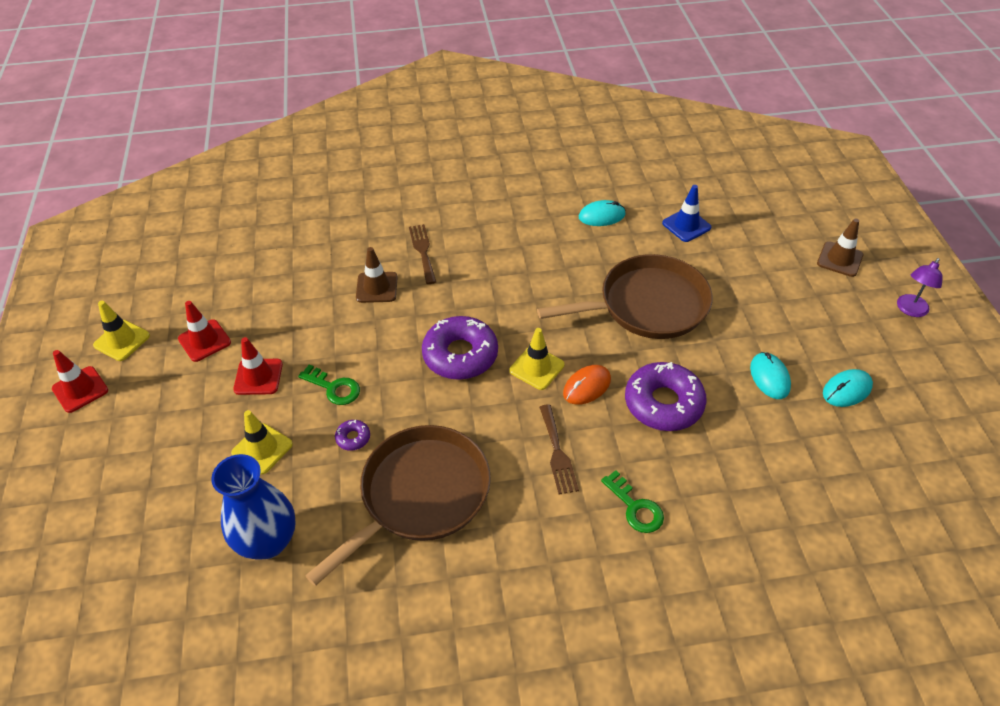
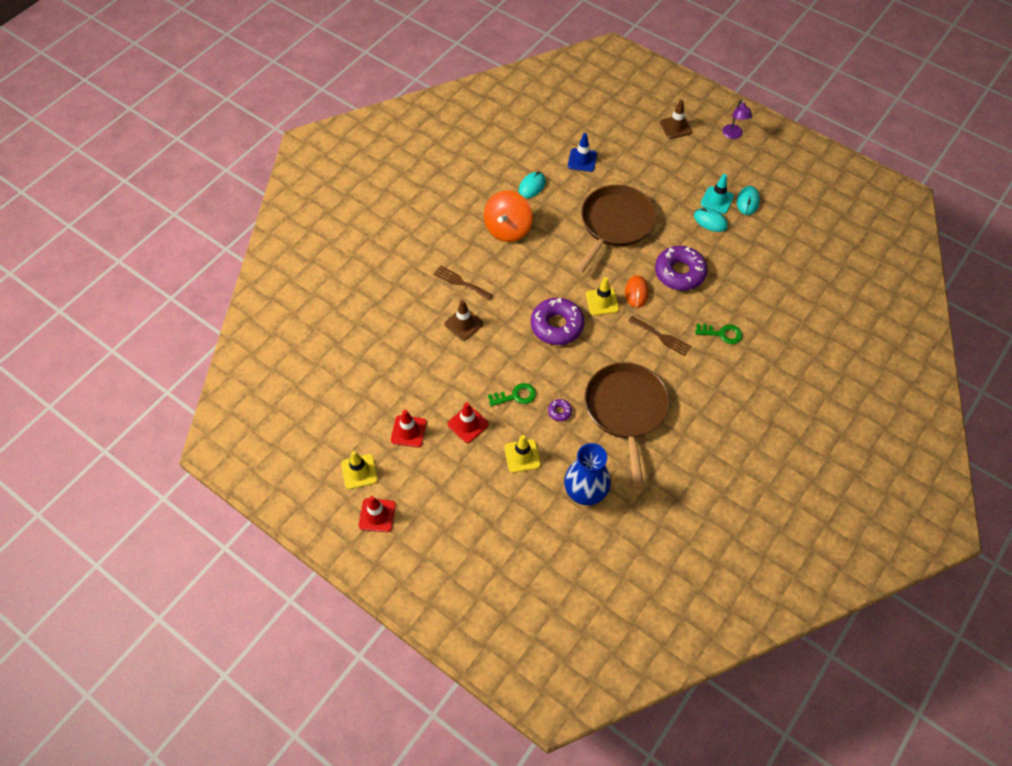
camera: 45 degrees left, 10 degrees up
none -> orange spinning top [484,190,533,242]
none -> turquoise traffic cone [701,174,734,214]

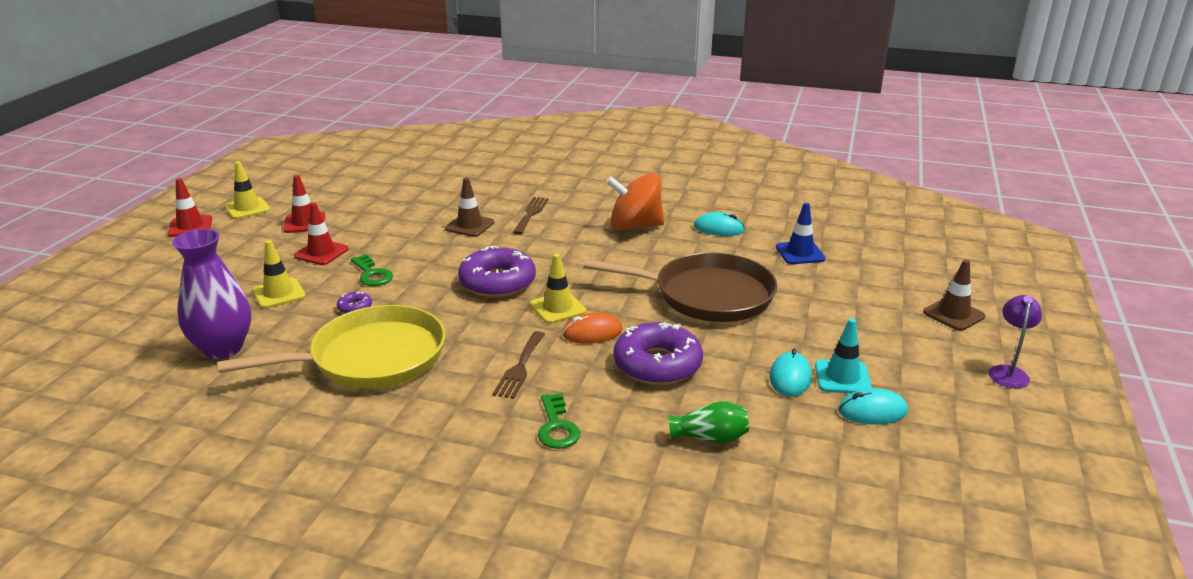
camera: 70 degrees right, 30 degrees down
blue vase [564,443,611,505] -> purple vase [172,229,251,359]
brown pan [585,362,669,487] -> yellow pan [217,305,445,389]
purple lamp [722,100,752,139] -> purple lamp turned 135 degrees clockwise [989,295,1042,388]
none -> green vase [668,401,749,443]

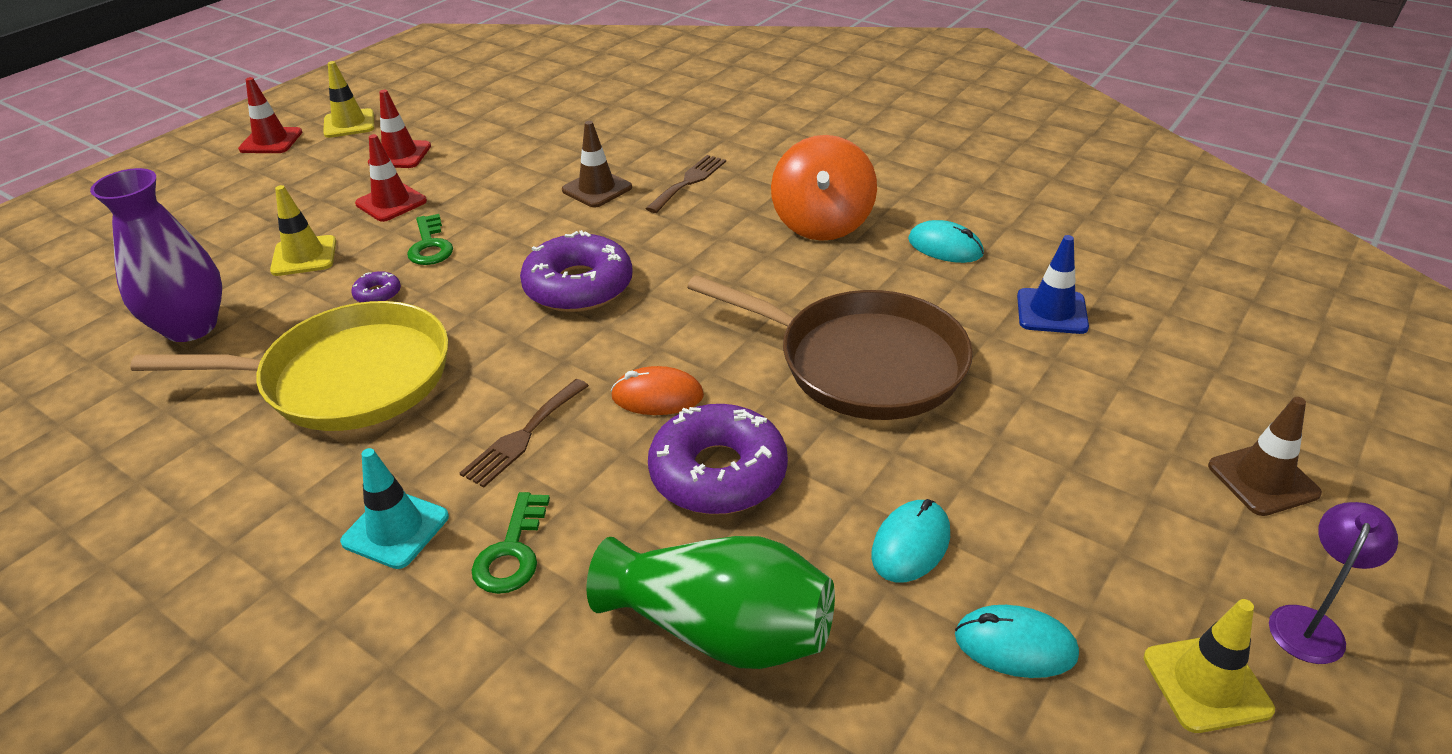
camera: 20 degrees right, 10 degrees up
yellow traffic cone [530,254,586,324] -> yellow traffic cone moved to [1144,599,1275,733]
orange spinning top [606,173,664,230] -> orange spinning top turned 105 degrees counterclockwise [771,135,877,241]
green vase [668,401,749,443] -> green vase [586,536,835,669], size x1.84
turquoise traffic cone [815,318,872,393] -> turquoise traffic cone moved to [340,448,449,569]

